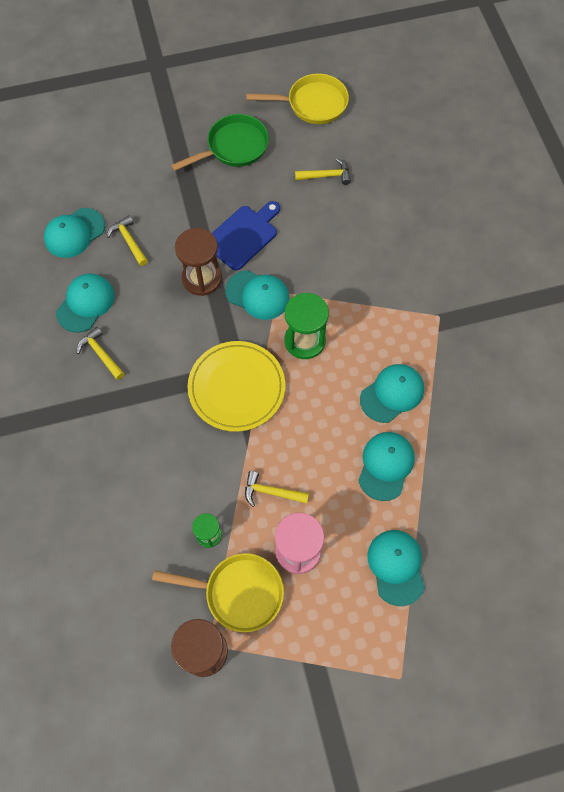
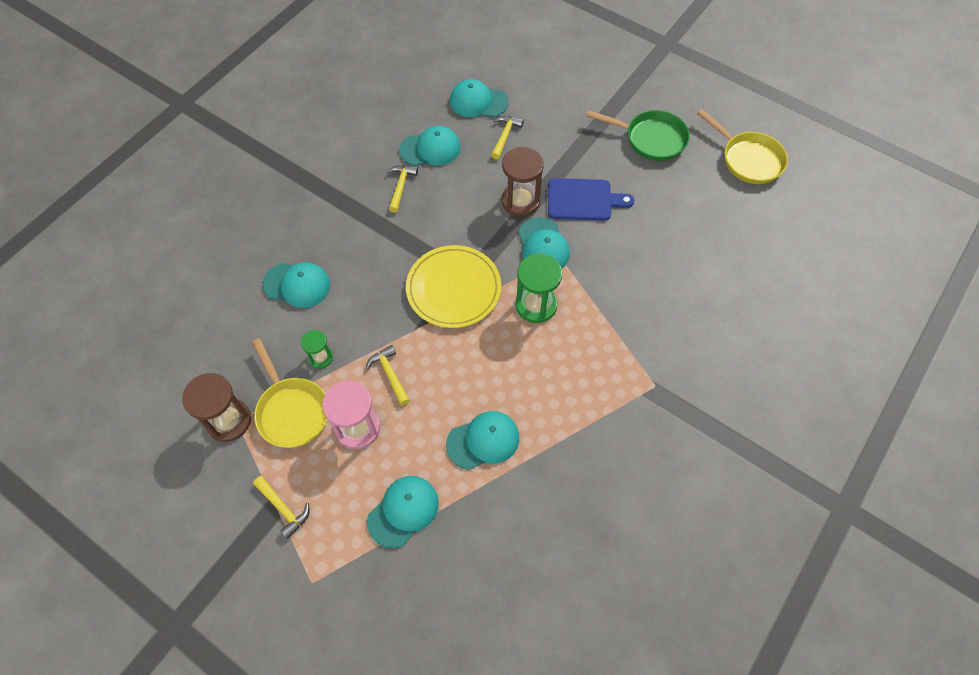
camera: 50 degrees right, 5 degrees down
yellow hammer [295,158,351,185] -> yellow hammer moved to [253,476,309,539]
turquoise cap [360,364,424,423] -> turquoise cap moved to [263,262,330,308]

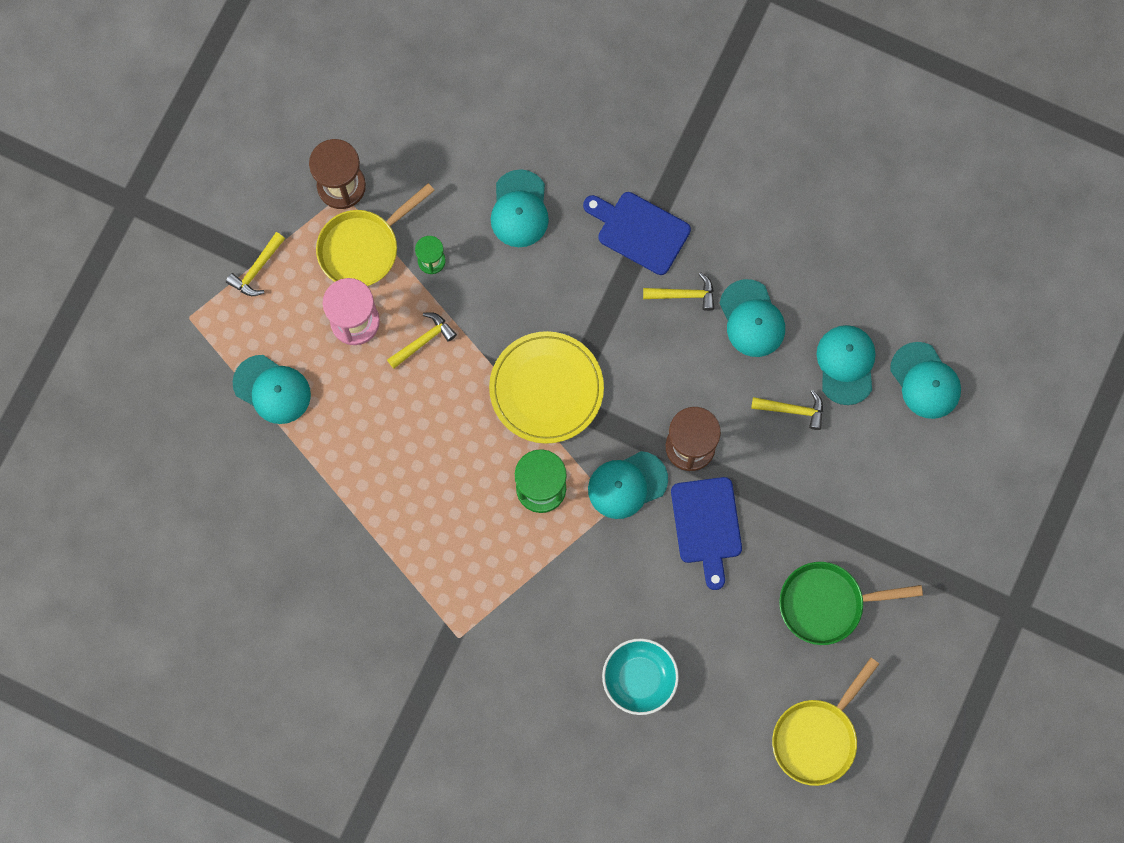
camera: 80 degrees right, 15 degrees up
turquoise cap [446,411,519,470] -> turquoise cap moved to [890,342,961,419]
green pan [586,110,690,161] -> green pan turned 75 degrees clockwise [779,562,923,645]
none -> blue cutting board [583,192,691,275]
none -> turquoise bowl [602,638,679,715]

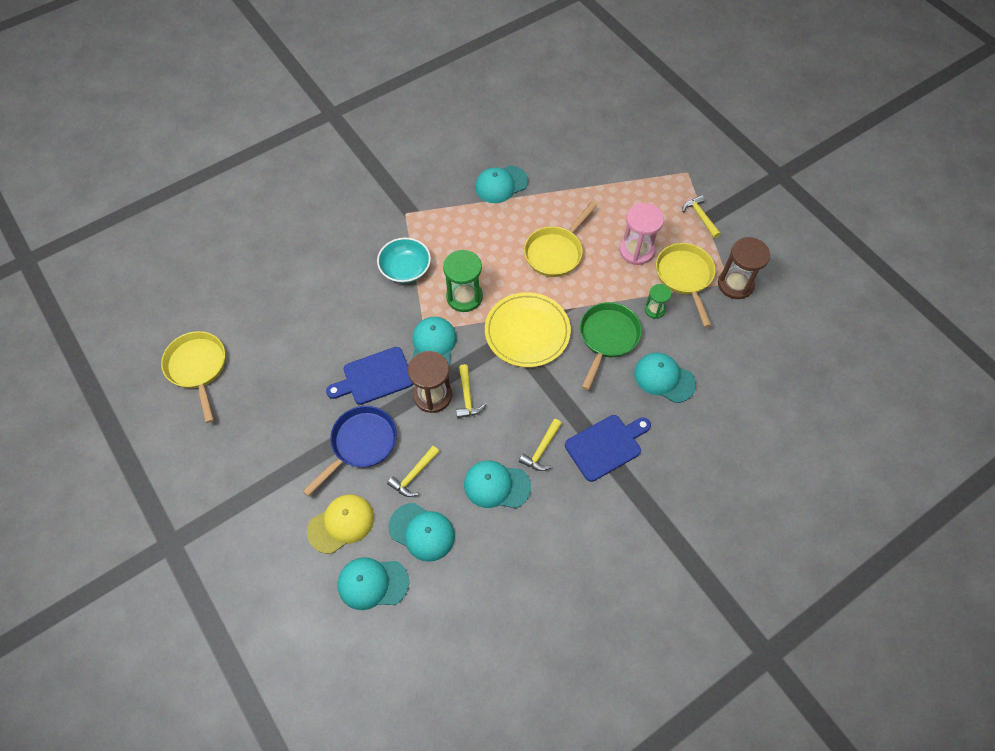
camera: 120 degrees right, 15 degrees down
turquoise cap [233,355,311,424] -> turquoise cap moved to [475,165,528,203]
yellow hammer [387,312,457,369] -> yellow hammer moved to [456,364,486,418]
turquoise bowl [602,638,679,715] -> turquoise bowl moved to [377,238,431,283]
blue cutting board [671,477,742,590] -> blue cutting board turned 45 degrees counterclockwise [326,347,413,405]
green pan [779,562,923,645] -> green pan moved to [580,302,642,390]
none -> blue pan [302,406,397,496]
none -> yellow cap [307,494,374,554]
none -> yellow pan [524,202,597,277]

